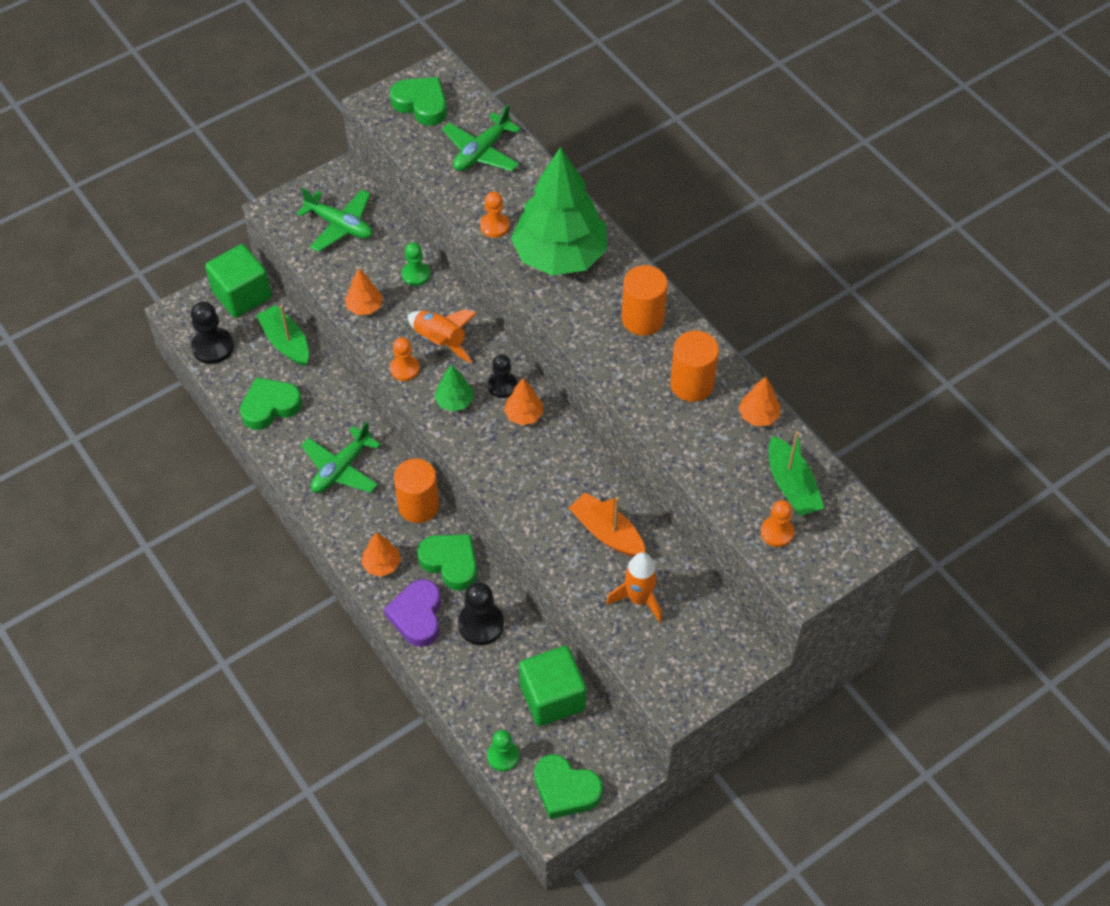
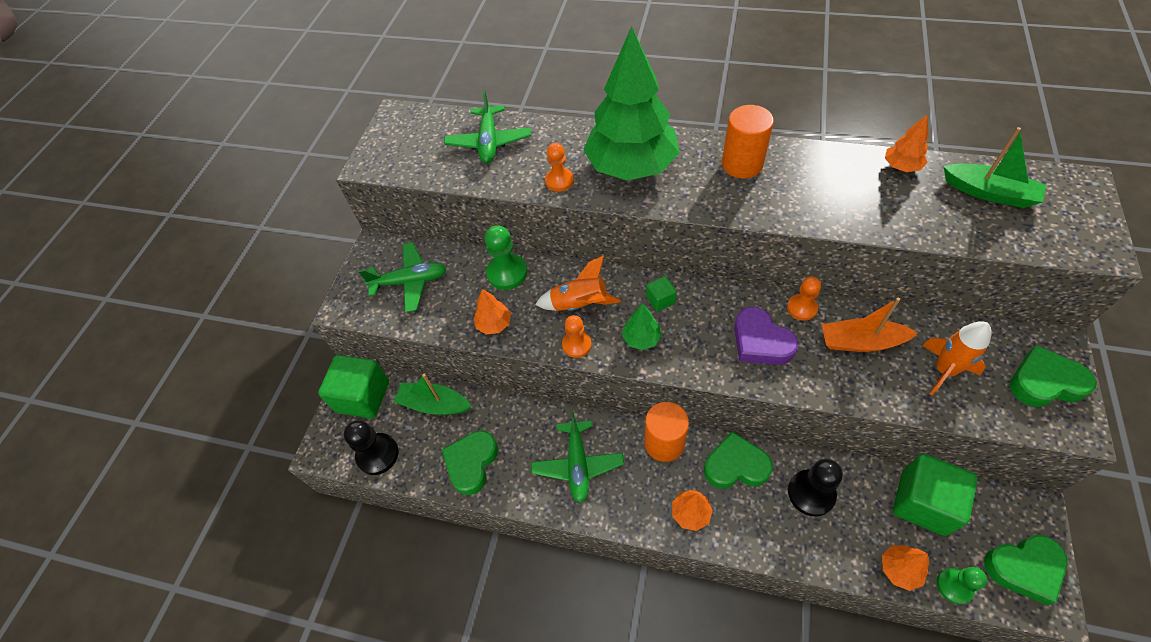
camera: 35 degrees left, 0 degrees up
purple heart [384,579,441,647] -> purple heart moved to [734,307,798,365]
green heart [390,77,447,126] -> green heart moved to [1010,345,1096,407]
green pawn [402,242,430,286] -> green pawn [485,225,527,290], size x1.50
black pawn [488,354,517,398] -> green cube [646,276,677,312]
orange tree [504,378,543,425] -> orange tree moved to [882,545,929,591]
orange cylinder [670,331,719,402] -> none
orange pawn [761,500,794,547] -> orange pawn moved to [787,277,821,321]

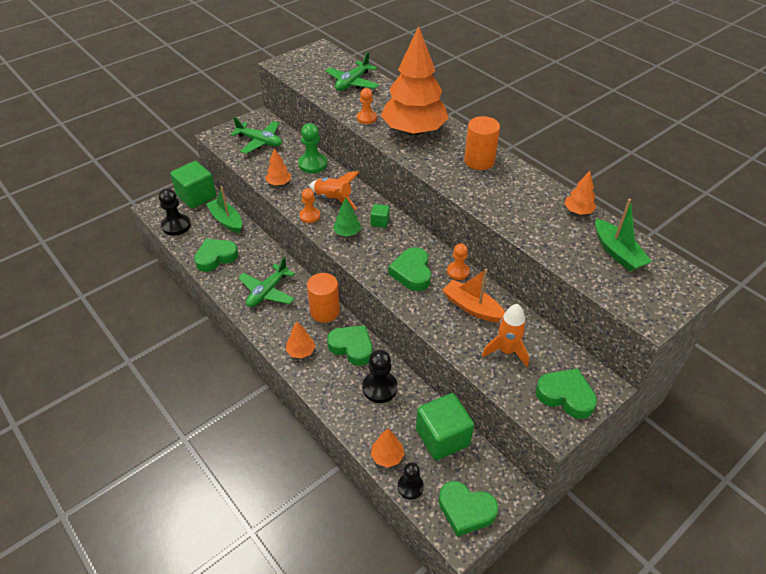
camera: 30 degrees right, 10 degrees down
green tree [583,26,679,181] -> orange tree [381,26,449,135]
purple heart [734,307,798,365] -> green heart [388,247,431,291]
green pawn [937,567,987,604] -> black pawn [398,462,424,500]

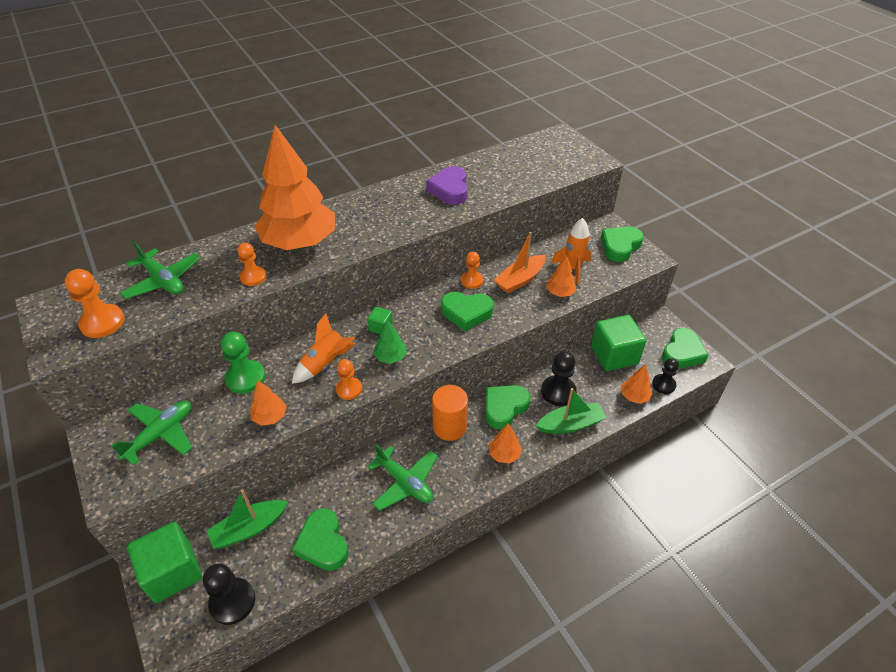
camera: 80 degrees left, 0 degrees up
orange cylinder [464,116,500,170] -> none
orange tree [565,171,596,215] -> orange tree moved to [546,255,576,297]
green boat [595,199,652,271] -> green boat moved to [536,388,607,434]
none -> orange pawn [65,269,125,338]
none -> purple heart [426,166,468,205]

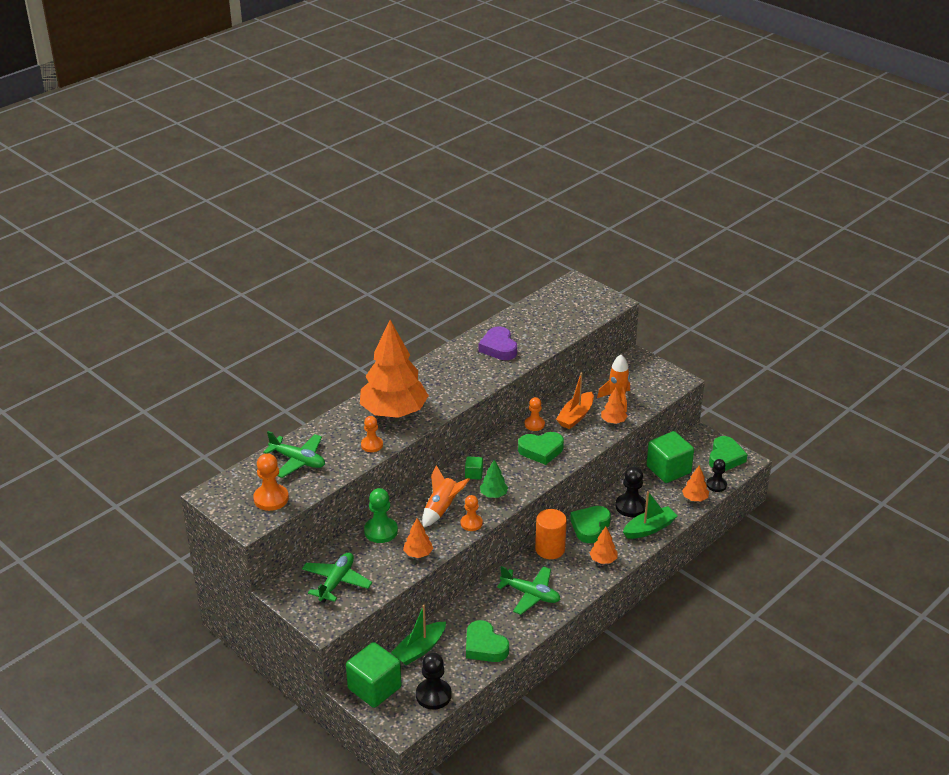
camera: 15 degrees left, 10 degrees down
green heart [601,227,644,262] -> none

